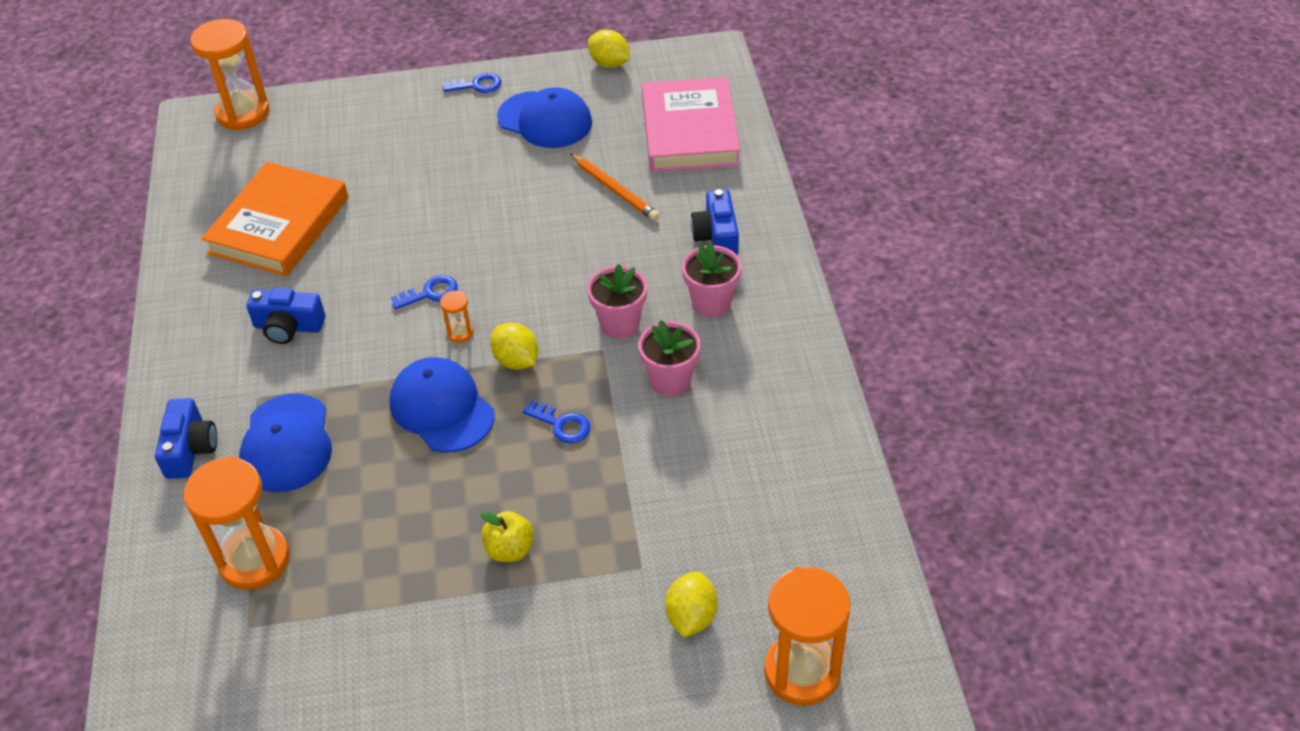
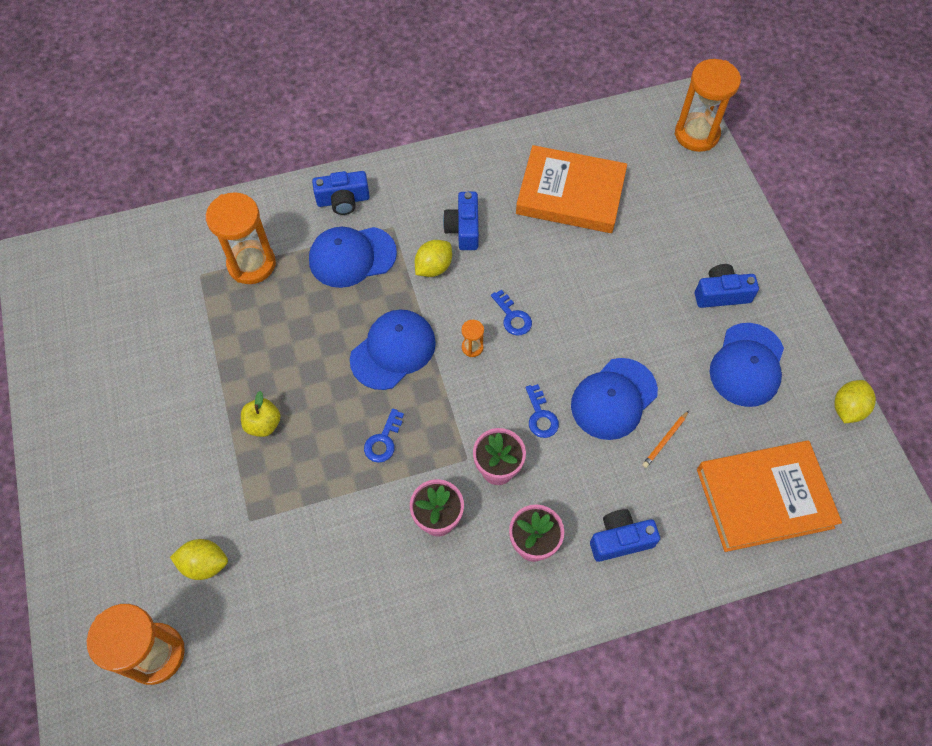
camera: 80 degrees right, 15 degrees up
blue key [443,73,501,93] -> blue key moved to [525,384,559,438]
yellow lemon [490,322,538,370] -> yellow lemon moved to [415,240,452,277]
orange pencil [570,153,660,221] -> orange pencil [642,411,689,468], size x0.63
pink book [642,77,740,172] -> orange book [697,441,842,552]
none -> blue cap [571,358,658,440]
none -> blue camera [695,264,759,308]

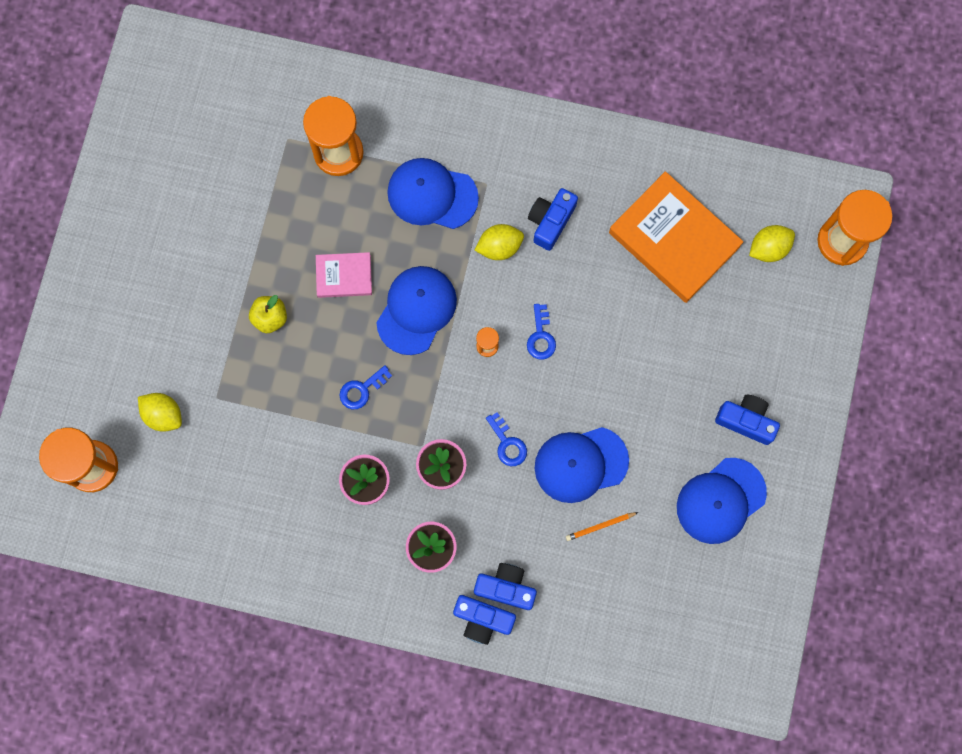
camera: 30 degrees right, 15 degrees up
blue camera [312,171,370,215] -> blue camera moved to [453,595,516,645]
blue cap [350,310,436,390] -> blue cap turned 45 degrees counterclockwise [376,266,457,355]
blue key [525,384,559,438] -> blue key turned 45 degrees counterclockwise [486,412,527,466]
orange book [697,441,842,552] -> none
yellow lemon [834,380,876,423] -> yellow lemon moved to [749,225,795,262]
none -> pink book [316,252,372,298]

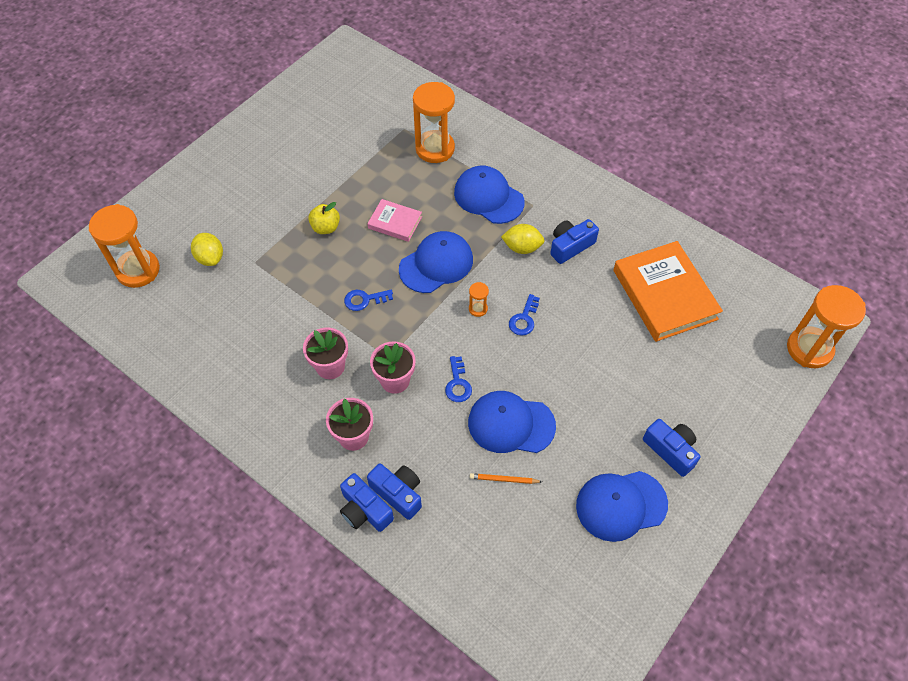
camera: 25 degrees right, 20 degrees down
yellow lemon [749,225,795,262] -> none

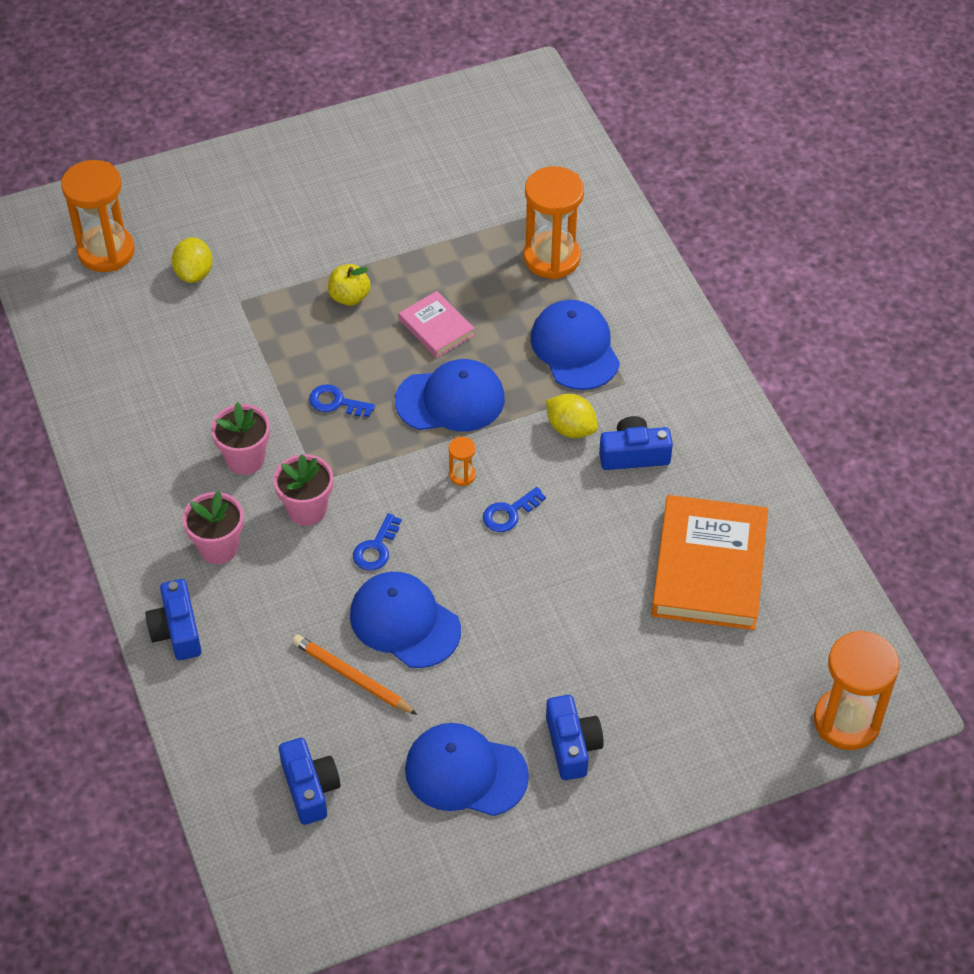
camera: 30 degrees right, 5 degrees down
blue camera [367,463,422,520] -> blue camera moved to [279,738,341,825]
orange pencil [470,473,542,484] -> orange pencil [292,634,418,715], size x1.58

